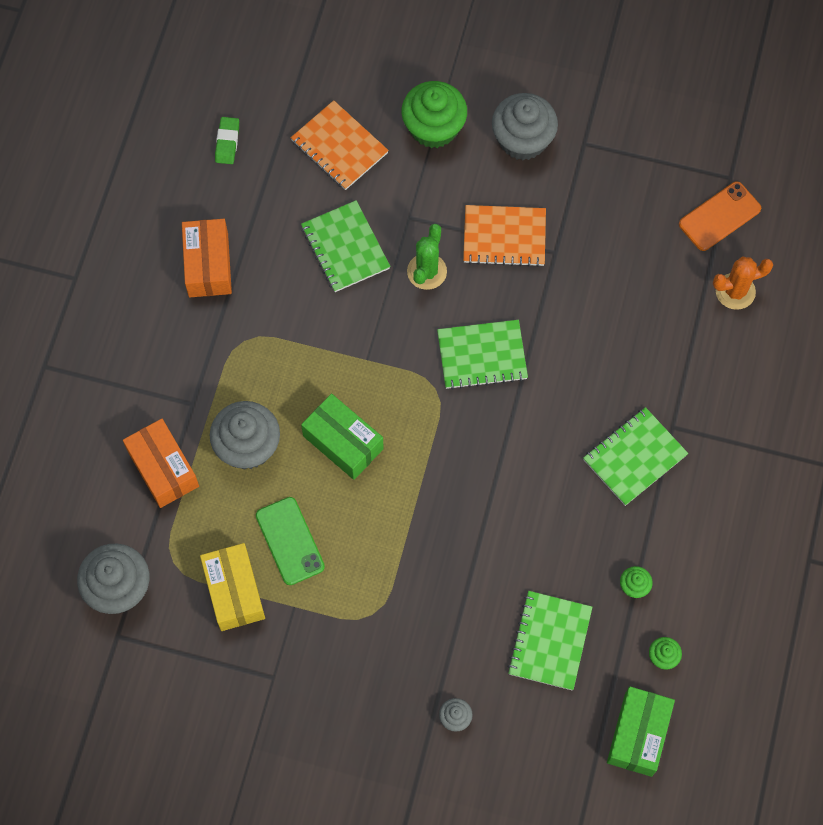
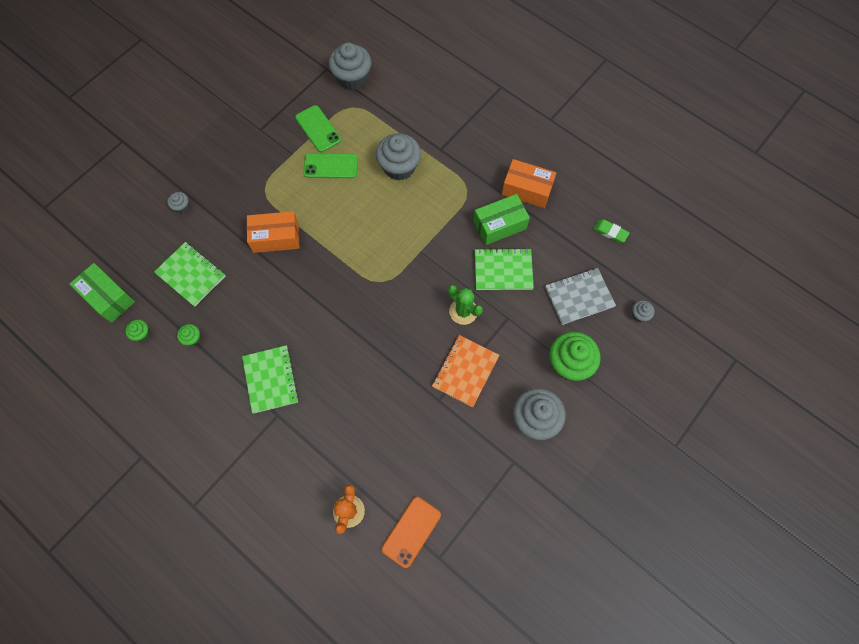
camera: 115 degrees right, 0 degrees up
orange box [123,419,199,508] -> orange box moved to [247,211,299,253]
yellow box [200,543,265,631] -> green phone [295,105,341,152]
orange notebook [290,100,389,190] -> grey notebook [545,268,616,325]
green box [301,394,384,480] -> green box moved to [473,194,530,245]
green notebook [437,320,528,390] -> none
orange phone [679,182,761,251] -> orange phone turned 45 degrees clockwise [382,497,441,568]
none -> grey cupcake [632,300,655,322]

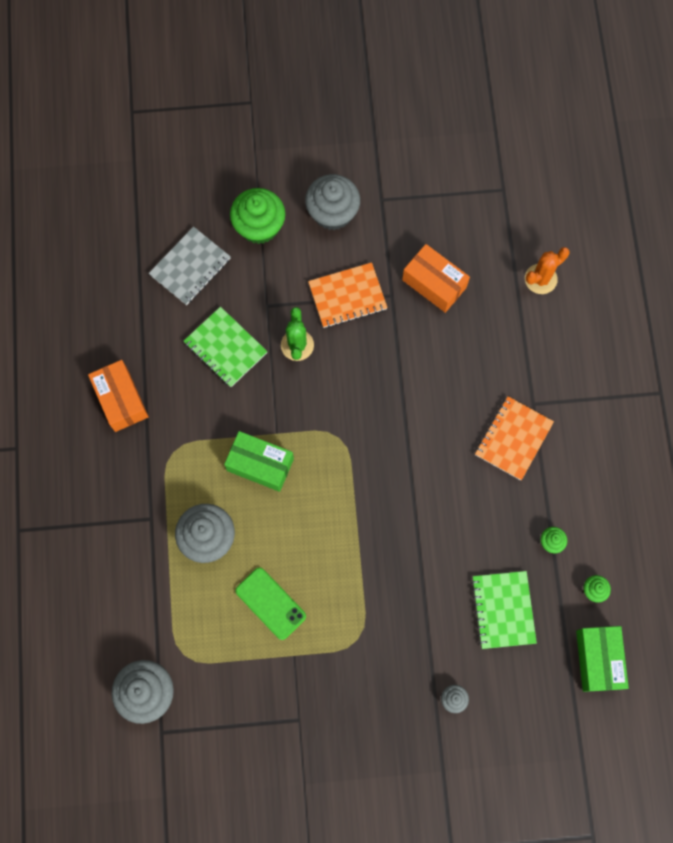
camera: 135 degrees left, 5 degrees up
green notebook [242,345,299,414] -> orange notebook [475,396,554,480]
orange box [247,211,299,253] -> orange box moved to [402,244,470,313]
green phone [295,105,341,152] -> none
orange phone [382,497,441,568] -> none
green box [473,194,530,245] -> green box moved to [224,431,294,492]
grey notebook [545,268,616,325] -> grey notebook turned 75 degrees counterclockwise [149,226,231,305]
green eraser [593,219,629,243] -> none
grey cupcake [632,300,655,322] -> none

